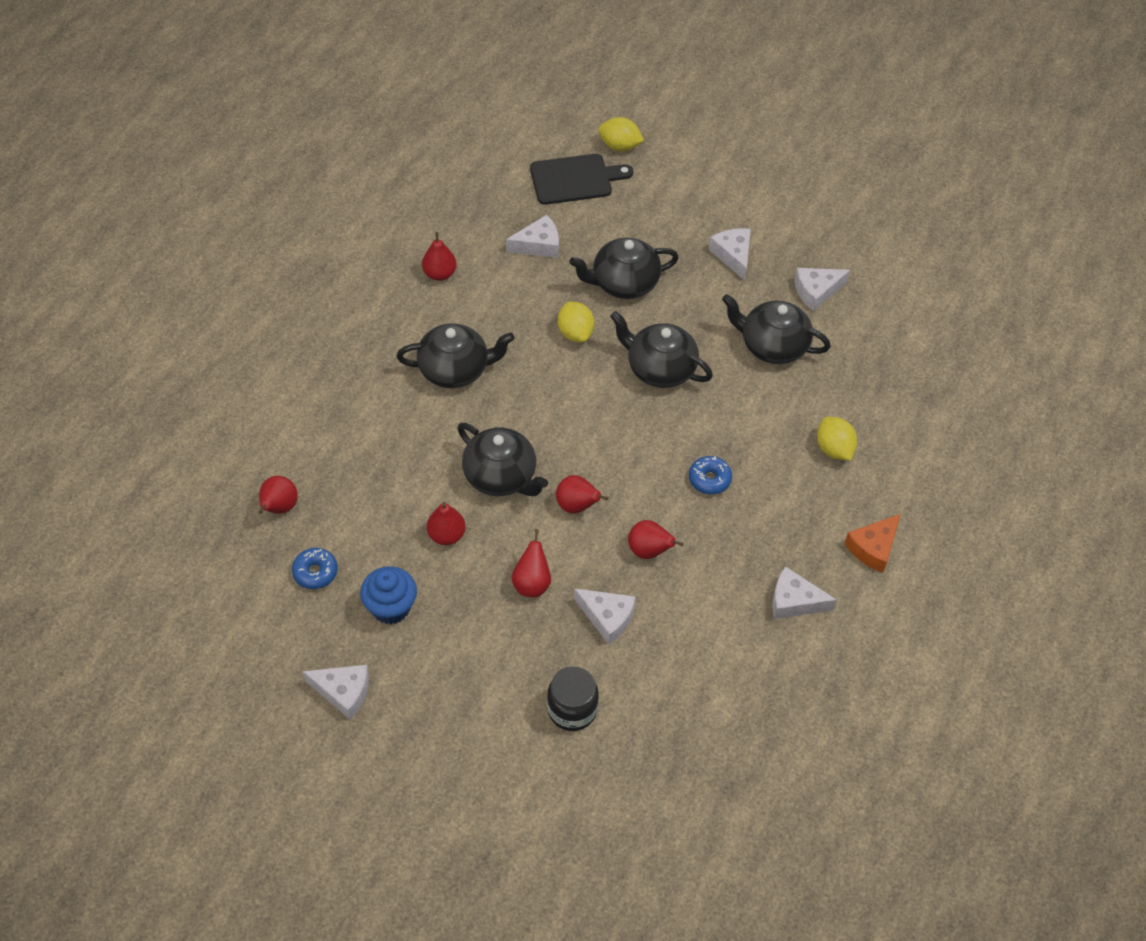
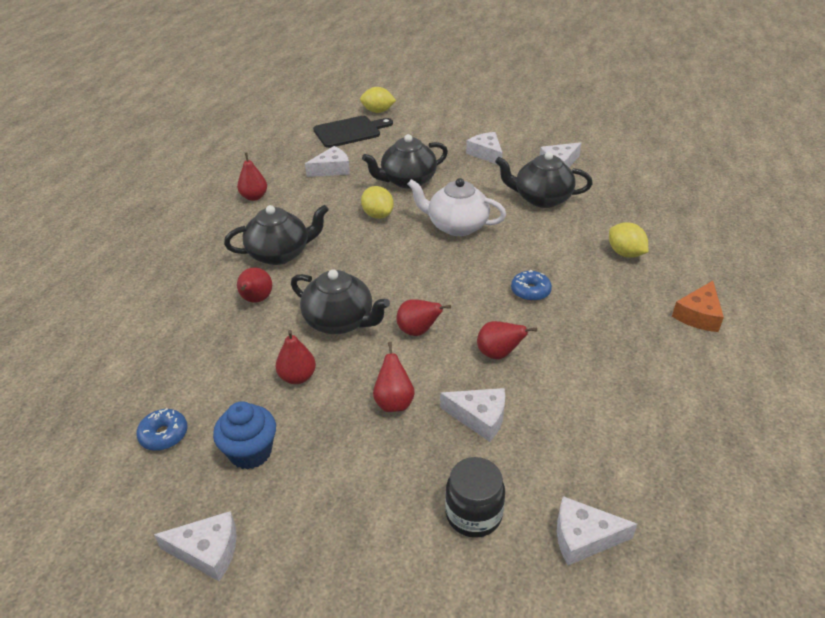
camera: 10 degrees left, 15 degrees down
red pear [259,476,298,514] -> red pear moved to [237,268,272,302]
black teapot [610,311,713,388] -> white teapot [407,178,506,236]
white cheese [772,566,837,619] -> white cheese moved to [557,496,637,565]

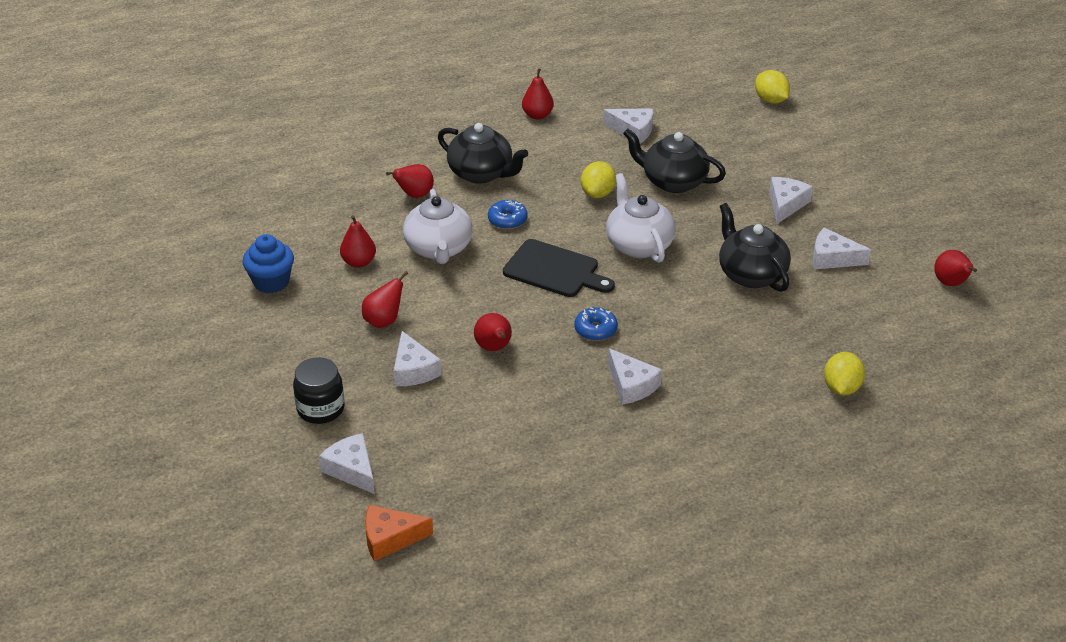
camera: 50 degrees right, 0 degrees up
blue donut [136,408,188,451] -> blue donut moved to [488,200,528,230]
white cheese [154,511,236,581] -> white cheese moved to [608,349,662,405]
black teapot [291,270,390,334] -> white teapot [403,189,472,264]
black cutting board [313,116,393,148] -> black cutting board moved to [503,239,615,297]
red pear [396,299,451,336] -> red pear moved to [934,250,977,286]
yellow lemon [609,222,648,258] -> yellow lemon moved to [824,352,865,395]
orange cheese [672,281,724,332] -> orange cheese moved to [365,505,433,561]

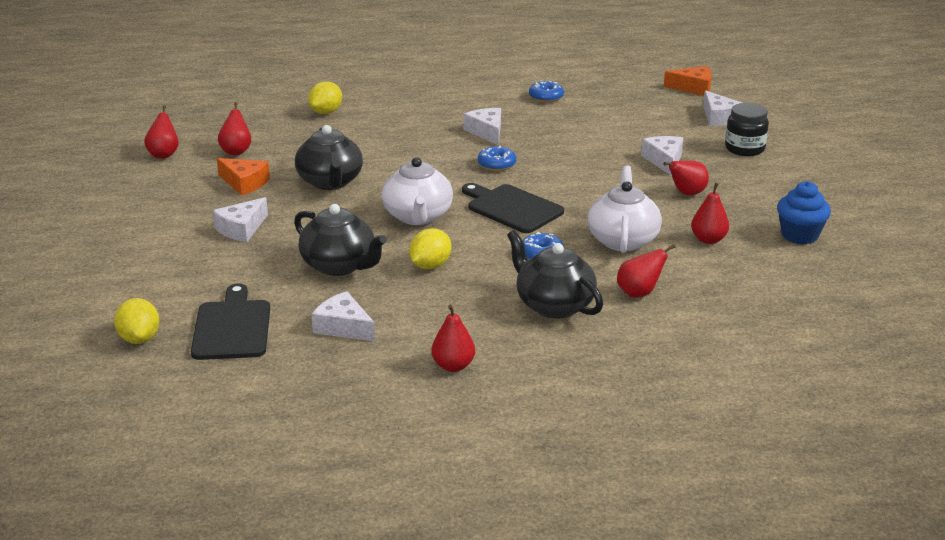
camera: 165 degrees left, 10 degrees down
red pear [474,313,512,351] -> red pear moved to [218,102,251,155]
white cheese [813,227,871,269] -> orange cheese [217,158,270,196]
none -> black cutting board [191,284,270,360]
none -> blue donut [529,81,564,103]

